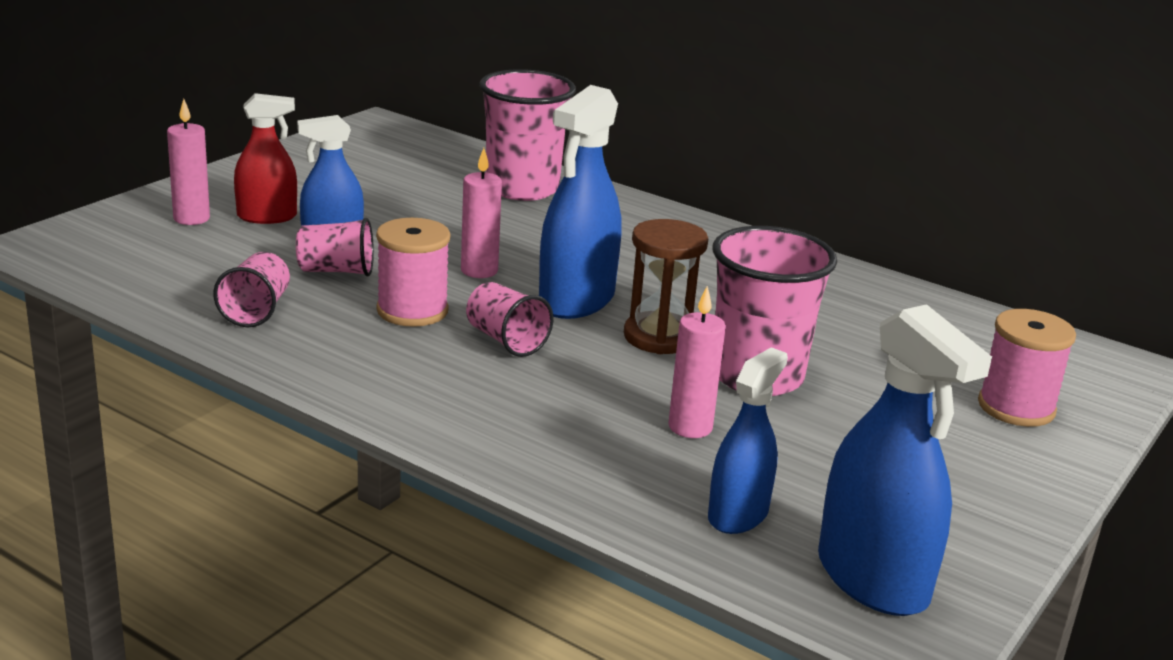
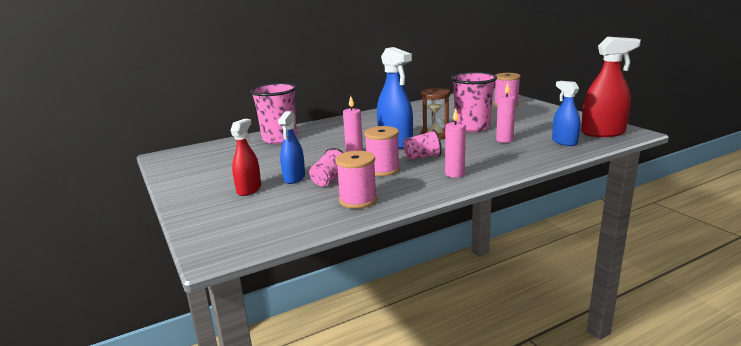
camera: 60 degrees left, 5 degrees down
pink candle [167,99,210,225] -> pink candle moved to [445,109,466,178]
pink cup [213,252,290,327] -> pink spool [336,151,377,209]
blue spray bottle [818,304,992,616] -> red spray bottle [581,37,641,137]

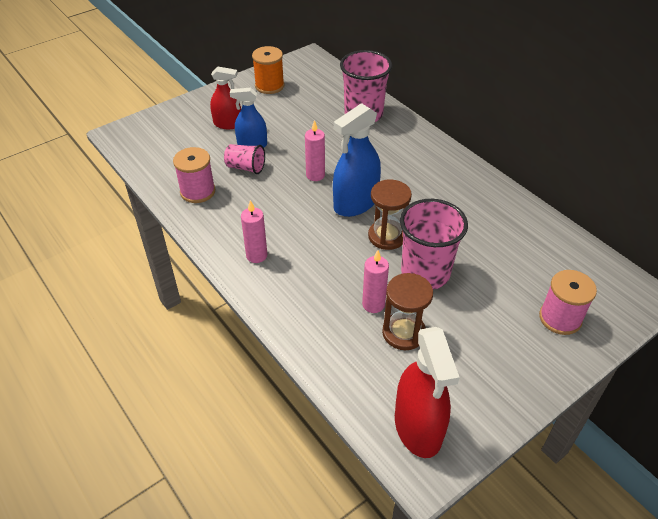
camera: 80 degrees right, 25 degrees up
pink spool [364,126,400,176] -> none
pink cup [403,129,442,160] -> none
blue spray bottle [552,81,580,146] -> none
none -> orange spool [252,46,284,94]
none -> brown hourglass [382,273,433,350]

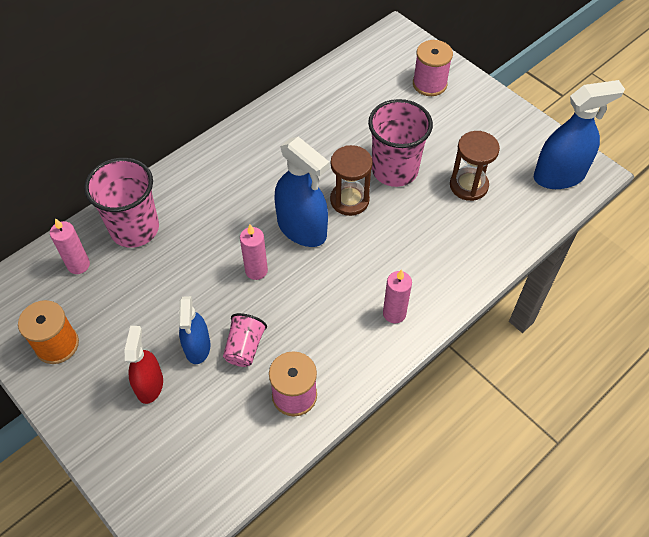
camera: 95 degrees left, 10 degrees up
pink candle [362,250,389,313] -> pink candle moved to [50,218,90,274]
red spray bottle [395,327,460,458] -> blue spray bottle [534,80,625,189]

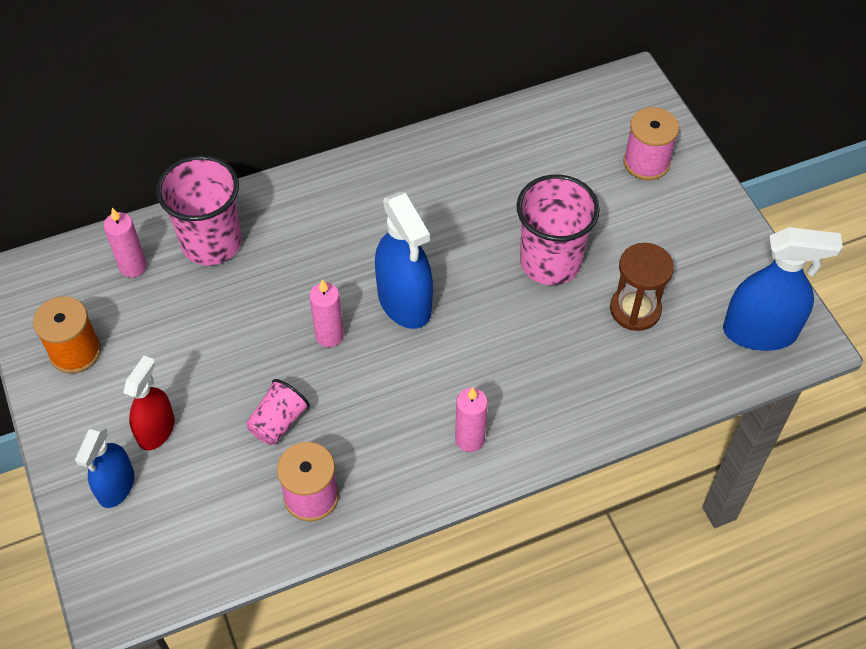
camera: 20 degrees right, 0 degrees up
blue spray bottle [179,296,211,364] -> blue spray bottle moved to [75,425,134,508]
brown hourglass [330,145,373,216] -> none

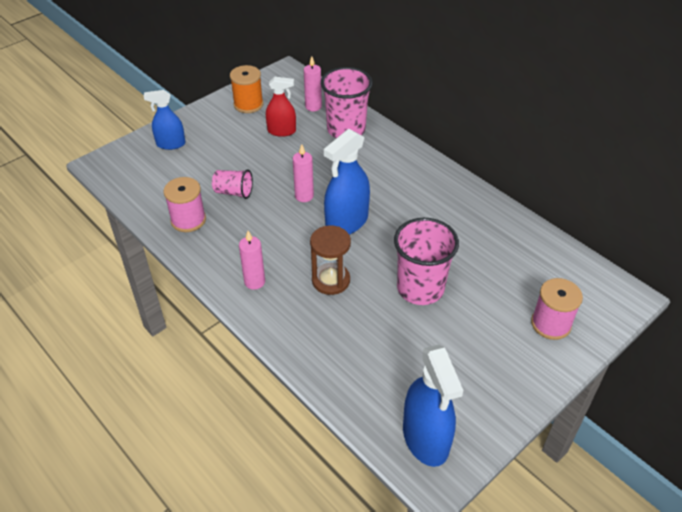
camera: 70 degrees right, 10 degrees down
red spray bottle [123,356,175,451] -> red spray bottle moved to [266,77,296,137]
brown hourglass [610,243,674,331] -> brown hourglass moved to [310,225,351,295]

